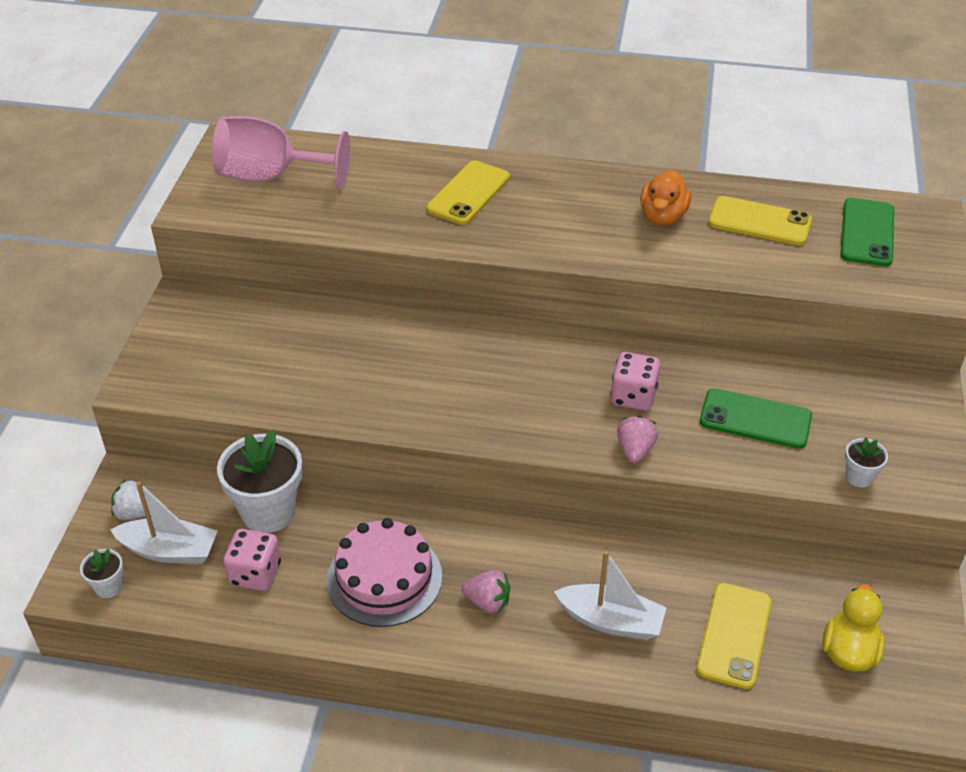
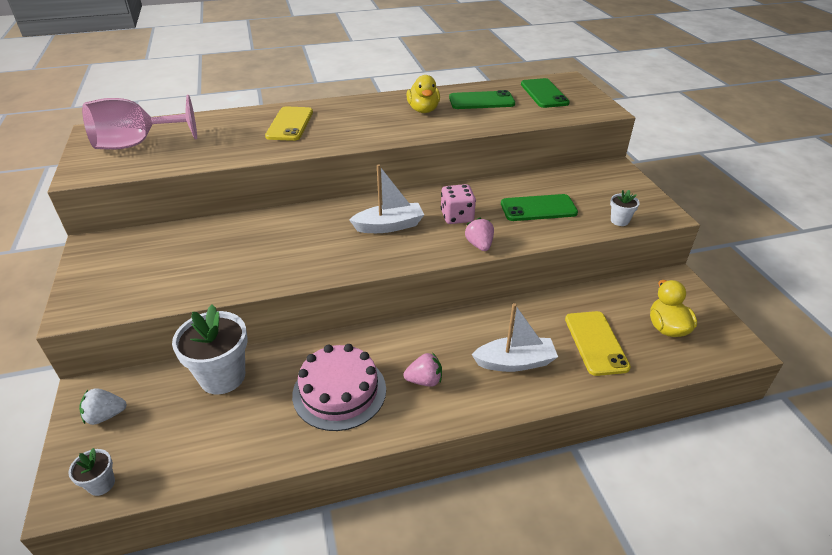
camera: 25 degrees left, 5 degrees down
white boat [110,481,218,564] -> white boat moved to [349,164,424,233]
pink dice [223,529,281,591] -> none
orange duck [640,169,691,226] -> yellow duck [406,75,440,113]
yellow phone [708,196,812,245] -> green phone [449,90,515,109]

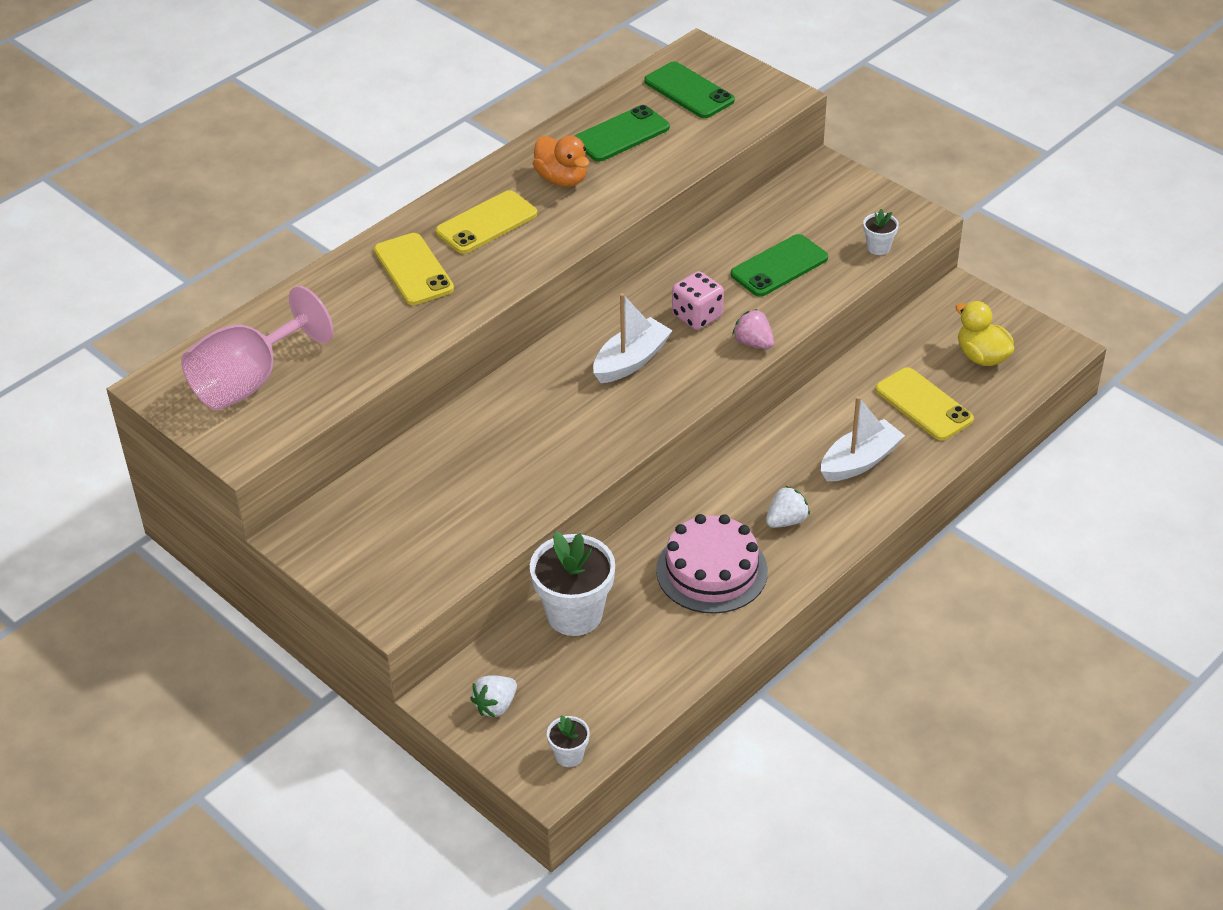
camera: 30 degrees left, 5 degrees up
pink strawberry [403,352,442,387] -> white strawberry [766,486,810,528]
yellow duck [406,75,440,113] -> orange duck [533,135,589,187]
none -> yellow phone [436,190,537,254]

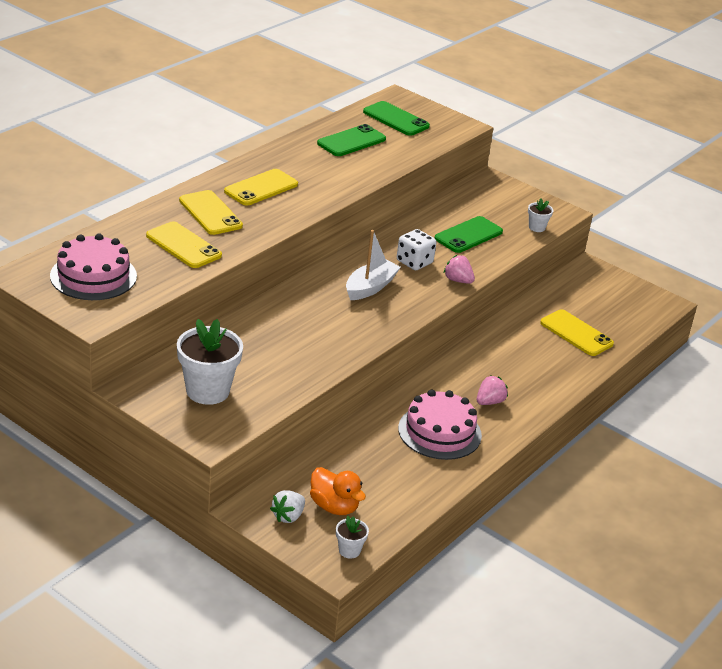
camera: 10 degrees left, 10 degrees down
pink goblet [181,286,334,410] -> pink cake [50,234,137,300]
white flower pot [530,531,615,636] -> white flower pot moved to [177,319,243,405]
orange duck [533,135,589,187] -> orange duck moved to [310,467,366,515]
pink dice [672,271,724,330] -> white dice [397,229,436,270]
white strawberry [766,486,810,528] -> pink strawberry [477,375,508,405]
white boat [821,396,905,481] -> none
yellow duck [956,301,1014,366] -> none
none -> yellow phone [146,221,222,268]

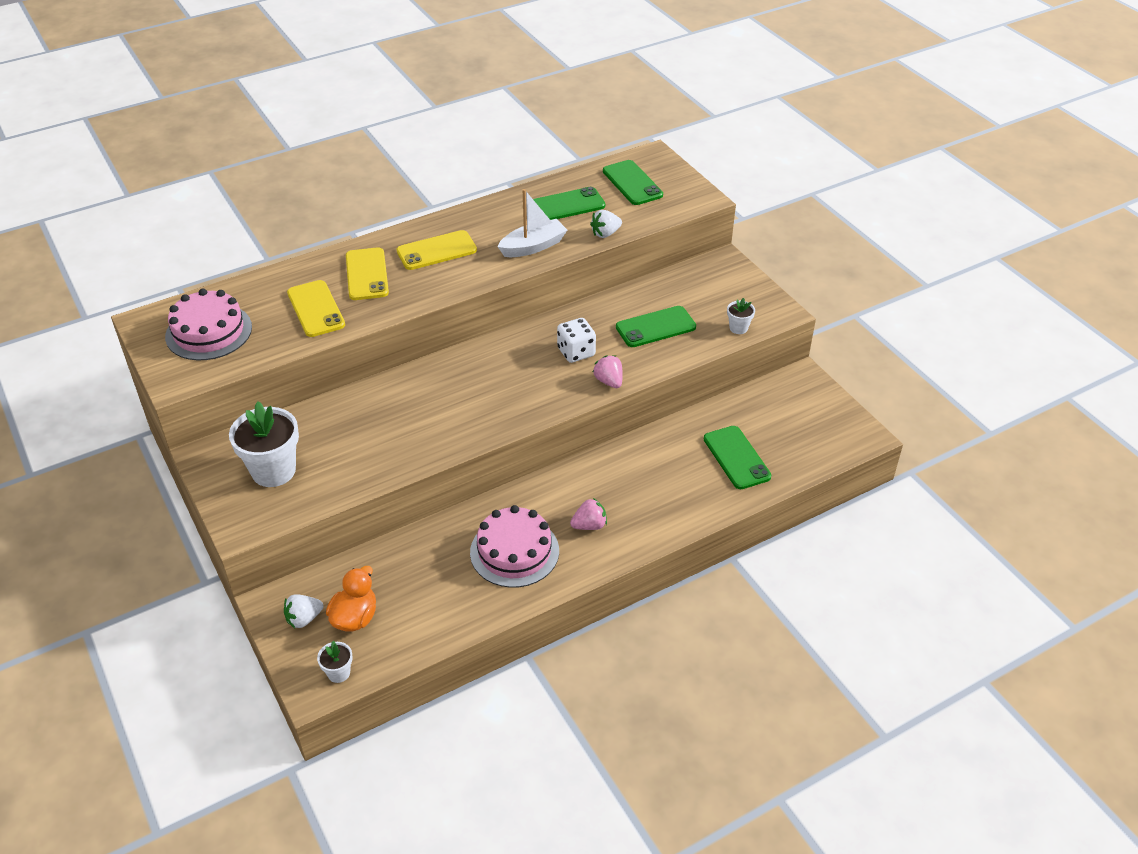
camera: 25 degrees right, 10 degrees up
orange duck [310,467,366,515] -> orange duck turned 135 degrees counterclockwise [326,566,376,632]
white boat [346,230,401,300] -> white boat moved to [498,189,567,257]
yellow phone [540,309,614,356] -> green phone [704,426,771,489]
none -> white strawberry [590,210,622,238]

